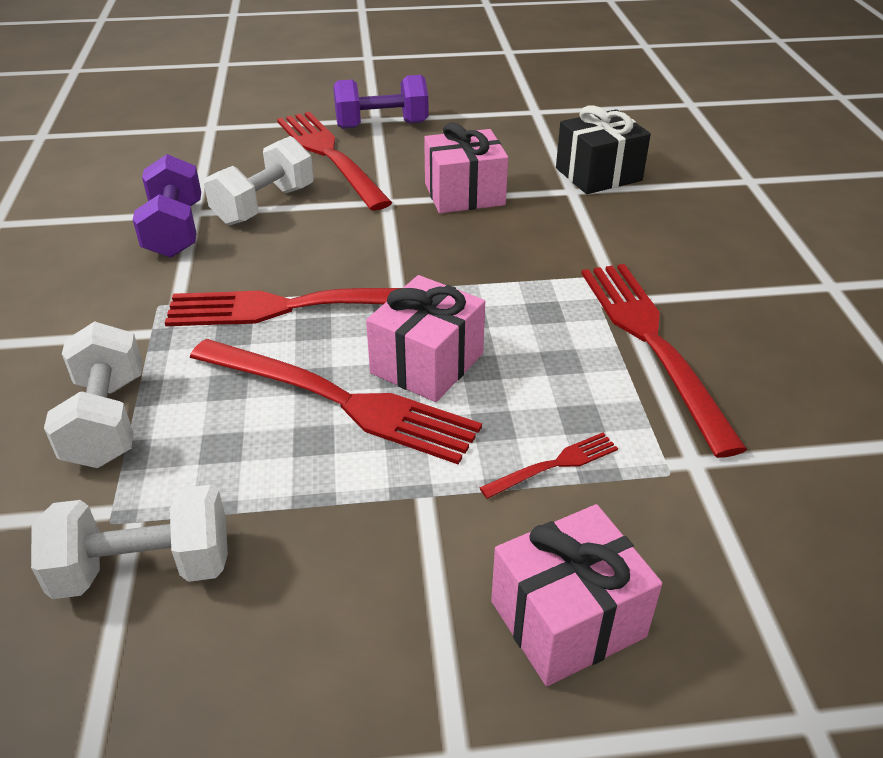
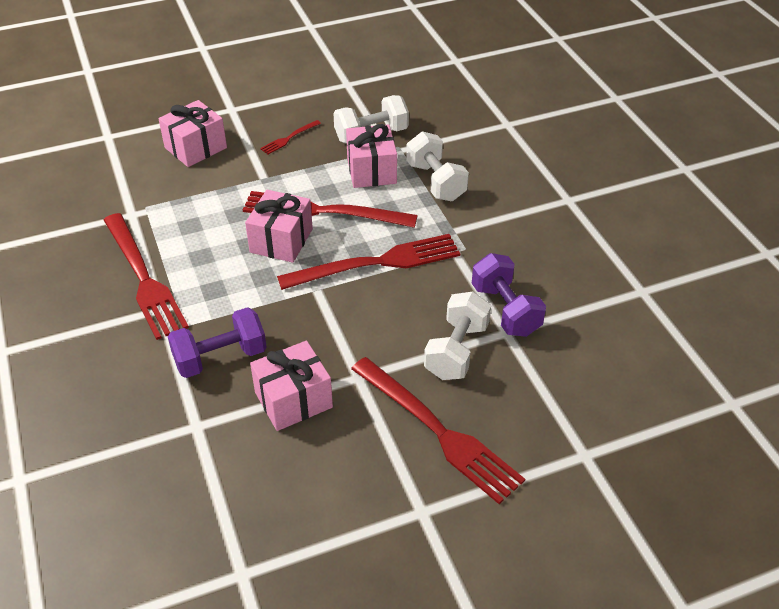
camera: 165 degrees right, 5 degrees up
purple dumbbell [333,75,429,129] -> purple dumbbell moved to [168,307,267,378]
red fork [479,433,618,499] -> red fork moved to [260,120,321,154]
black gift [556,105,651,194] -> none
none -> pink gift [346,124,397,188]

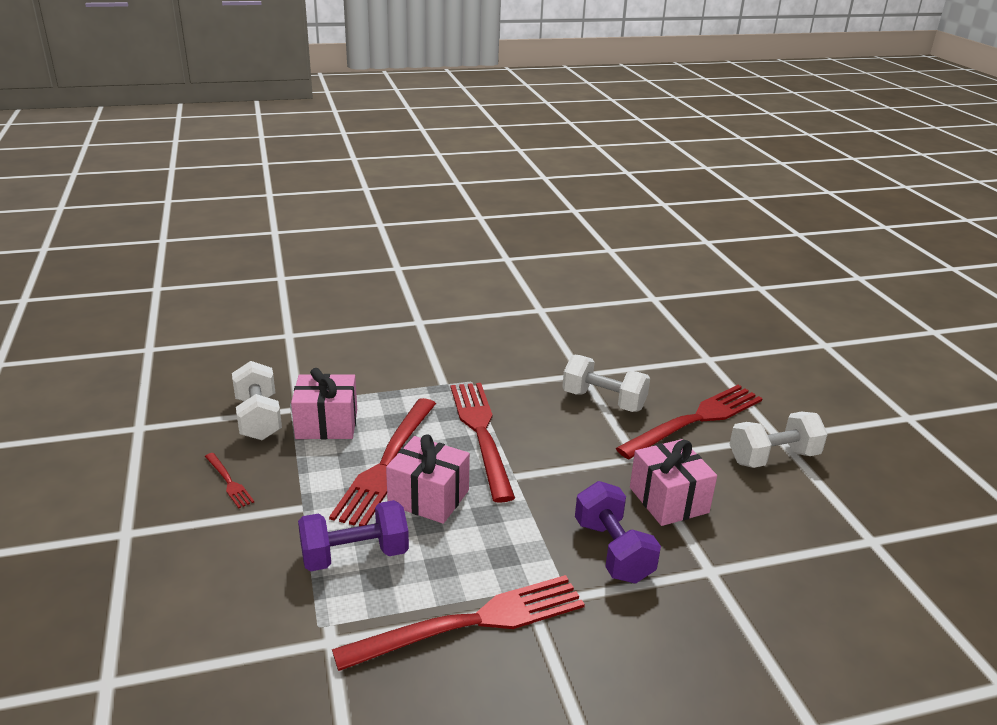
camera: 85 degrees left, 15 degrees down
pink gift [158,100,227,167] -> none
white dumbbell [406,131,469,201] -> white dumbbell moved to [730,412,828,468]
purple dumbbell [472,253,546,337] -> purple dumbbell moved to [298,500,409,571]

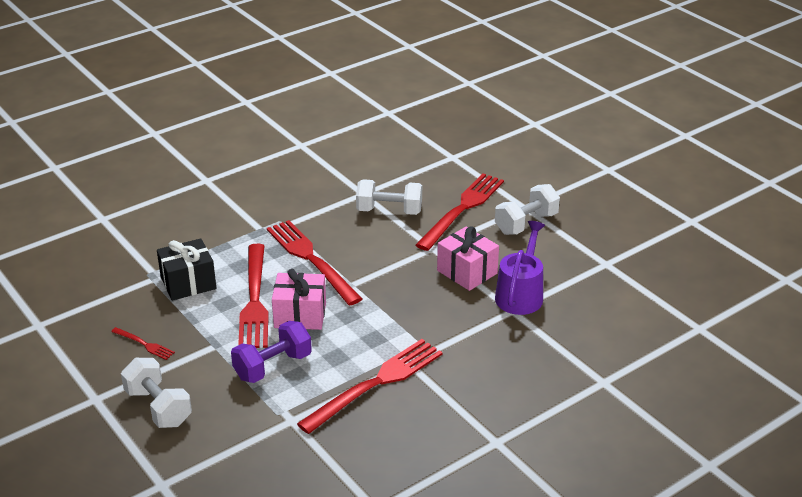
camera: 20 degrees left, 5 degrees up
white dumbbell [232,361,282,440] -> white dumbbell moved to [121,358,192,428]
pink gift [291,368,357,439] -> black gift [157,238,216,301]
purple dumbbell [575,481,661,583] -> none
none -> purple watering can [495,221,545,315]

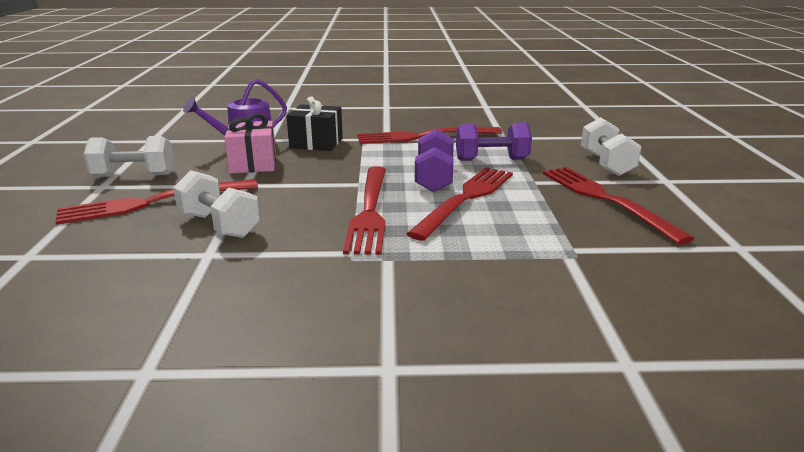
camera: 145 degrees left, 10 degrees down
red fork [111,327,175,360] -> red fork [542,167,694,245], size x2.26
black gift [157,238,216,301] -> black gift moved to [287,97,343,151]
pink gift [272,269,326,330] -> purple dumbbell [415,129,454,192]

